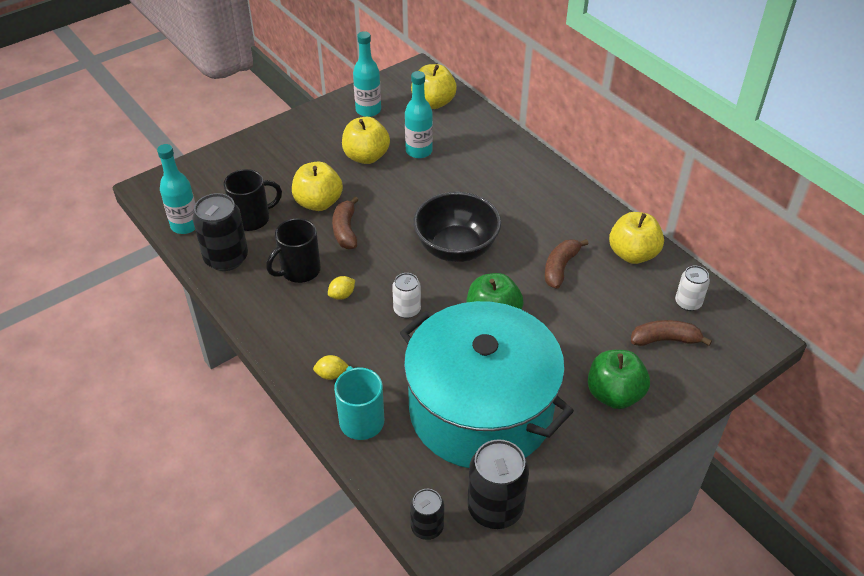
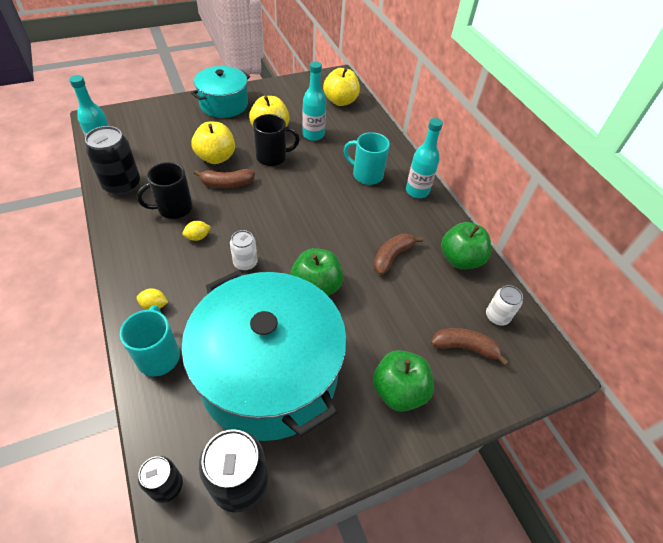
camera: 10 degrees right, 5 degrees up
black mug [224,169,282,231] -> black mug moved to [253,114,300,166]
brown banana [332,197,358,249] -> brown banana turned 105 degrees counterclockwise [194,169,255,188]
turquoise bottle [353,31,381,117] -> turquoise bottle moved to [406,118,443,198]
black bowl [413,192,501,262] -> none
yellow apple [609,212,664,264] -> green apple [441,222,491,269]
none -> turquoise pot [191,66,250,118]
none -> turquoise mug [344,132,390,185]

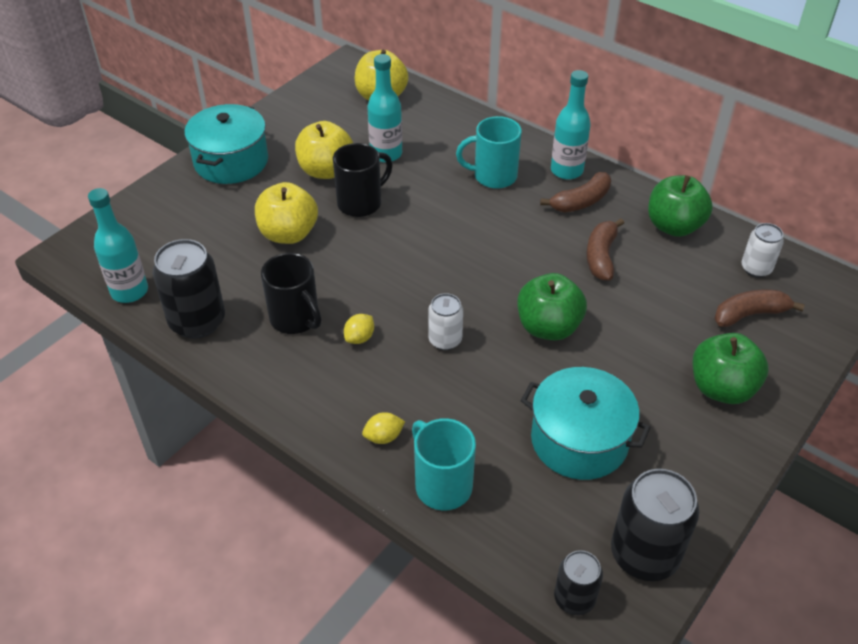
camera: 25 degrees left, 5 degrees down
black mug [137,162,193,219] -> black mug turned 75 degrees counterclockwise [261,253,322,334]
turquoise pot [181,270,347,441] -> turquoise pot [520,367,651,480], size x0.55
brown banana [194,169,255,188] -> brown banana moved to [540,172,611,212]

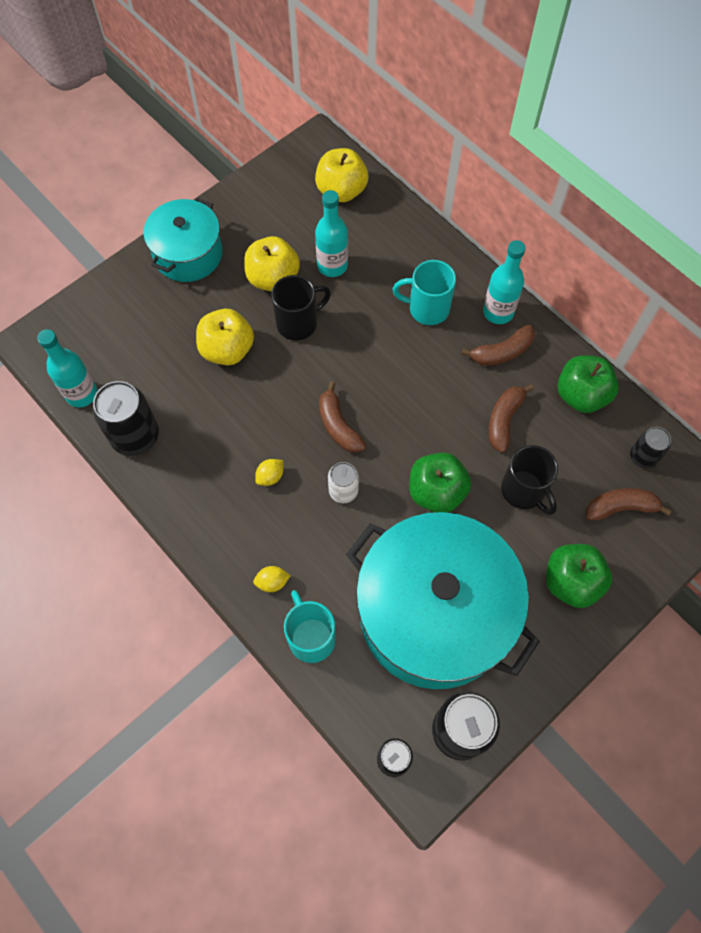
camera: 10 degrees right, 20 degrees up
black mug [261,253,322,334] -> black mug moved to [501,445,558,515]
turquoise pot [520,367,651,480] -> turquoise pot [346,512,540,689], size x1.82
white can [741,223,784,278] -> black can [630,427,671,469]
none -> brown banana [319,382,366,453]

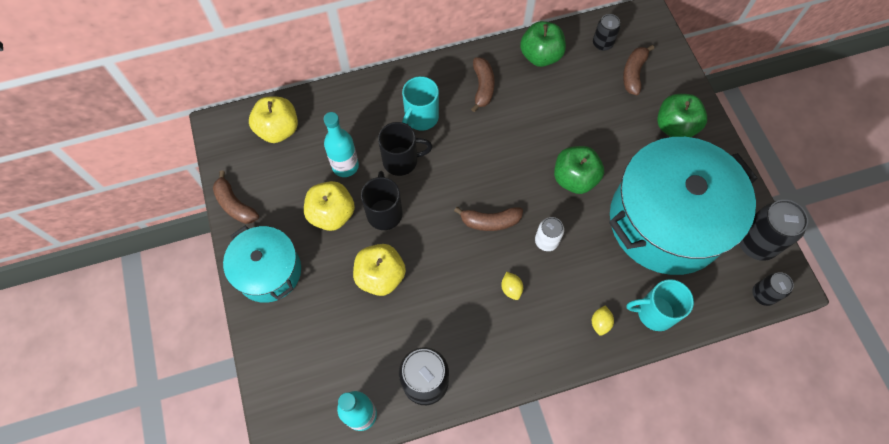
camera: 65 degrees left, 0 degrees up
turquoise bottle [483,240,525,324] -> none
brown banana [488,384,534,452] -> brown banana moved to [213,170,259,224]
black mug [501,445,558,515] -> black mug moved to [378,122,432,176]

